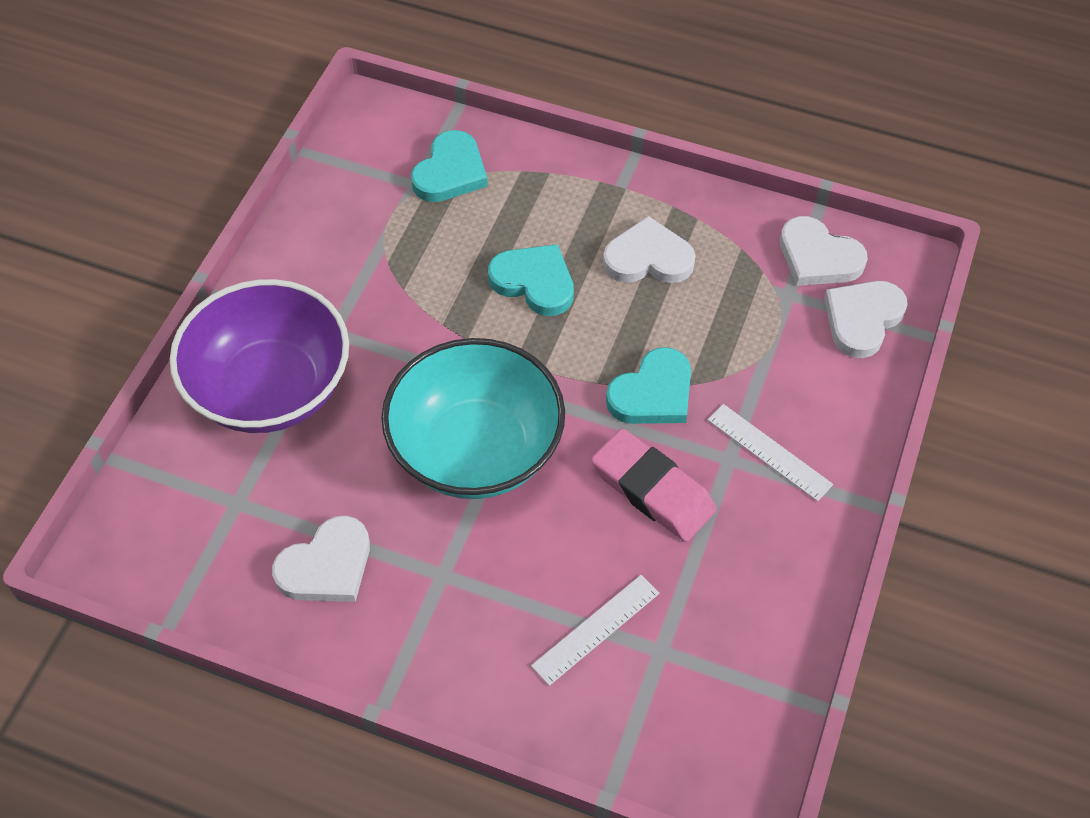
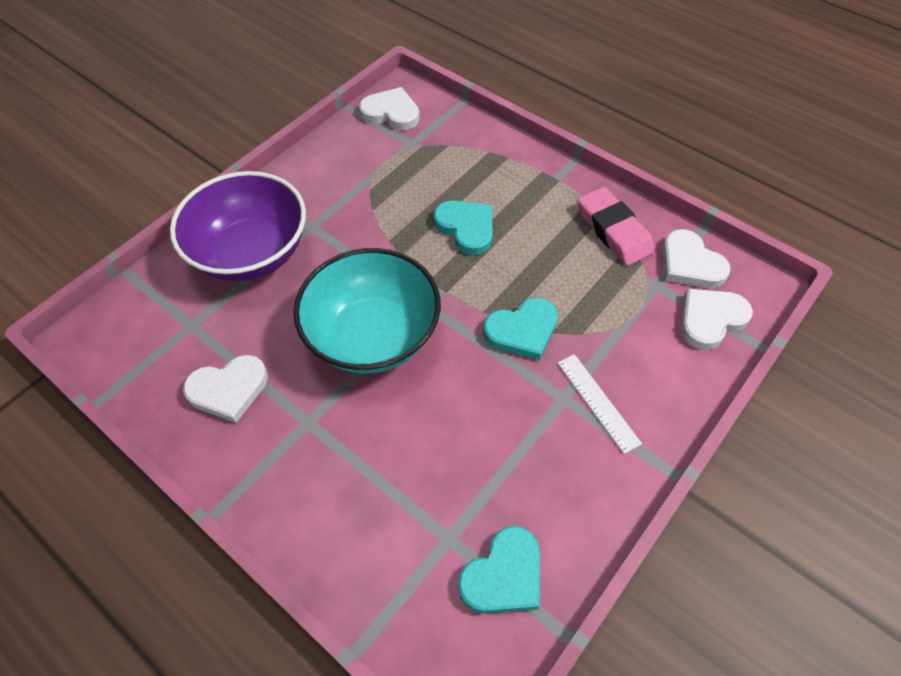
camera: 20 degrees right, 0 degrees up
turquoise heart [411,130,488,202] -> turquoise heart moved to [458,526,540,613]
white ruler [531,575,660,686] -> none
pink eraser [592,428,717,542] -> pink eraser moved to [577,187,655,266]
white heart [603,216,696,283] -> white heart moved to [359,87,420,130]

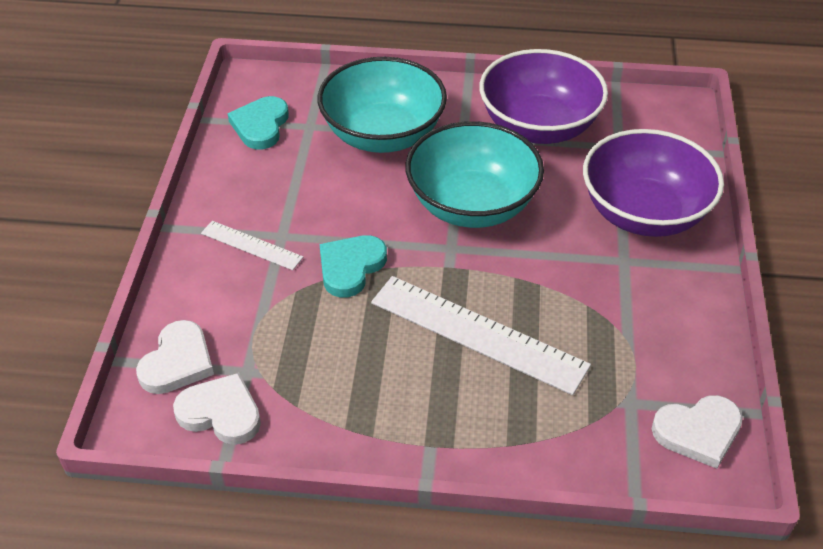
camera: 145 degrees right, 10 degrees down
white heart [183,355,268,423] -> purple bowl [479,49,608,144]
turquoise heart [434,201,492,255] -> white ruler [371,276,591,395]
pink eraser [577,187,655,266] -> none
none -> turquoise bowl [318,57,447,153]

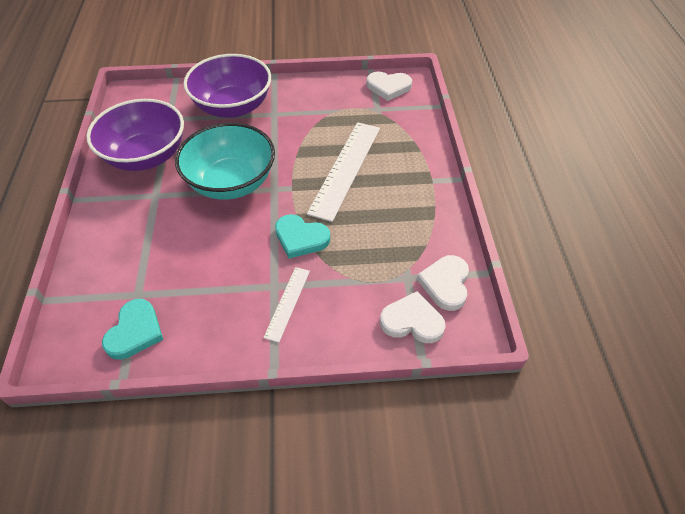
camera: 100 degrees left, 5 degrees up
turquoise heart [228,96,289,149] -> turquoise heart turned 75 degrees counterclockwise [102,299,163,360]
turquoise bowl [318,57,447,153] -> none
white heart [652,395,743,469] -> white heart turned 120 degrees clockwise [367,72,412,101]

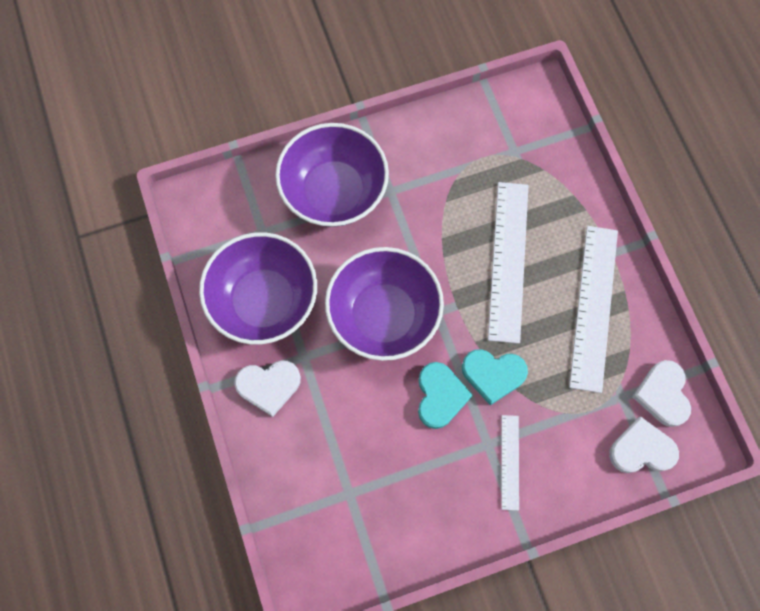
camera: 15 degrees left, 20 degrees up
turquoise heart [102,299,163,360] -> turquoise heart moved to [418,362,473,429]
turquoise bowl [175,123,275,200] -> purple bowl [325,247,444,361]
white heart [367,72,412,101] -> white heart moved to [234,360,301,417]
none -> white ruler [569,226,618,393]

